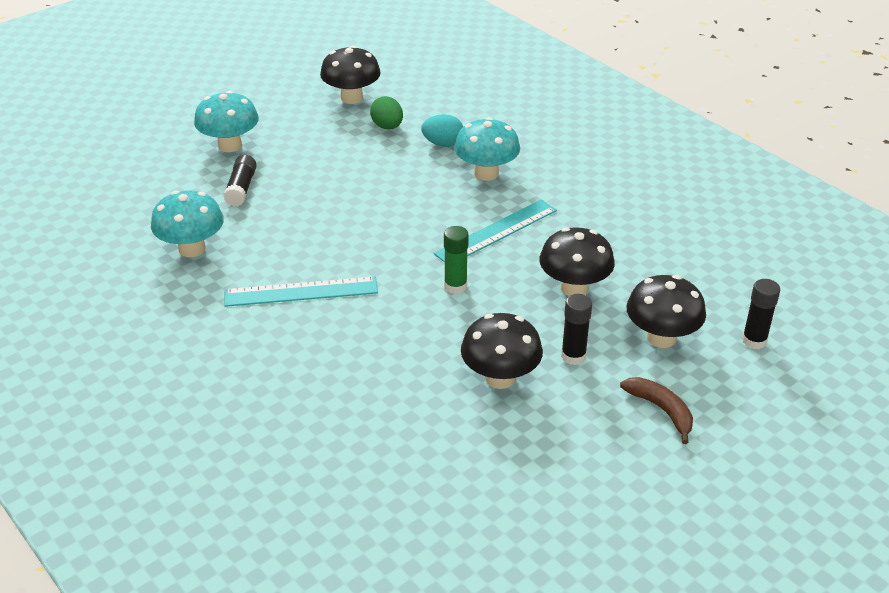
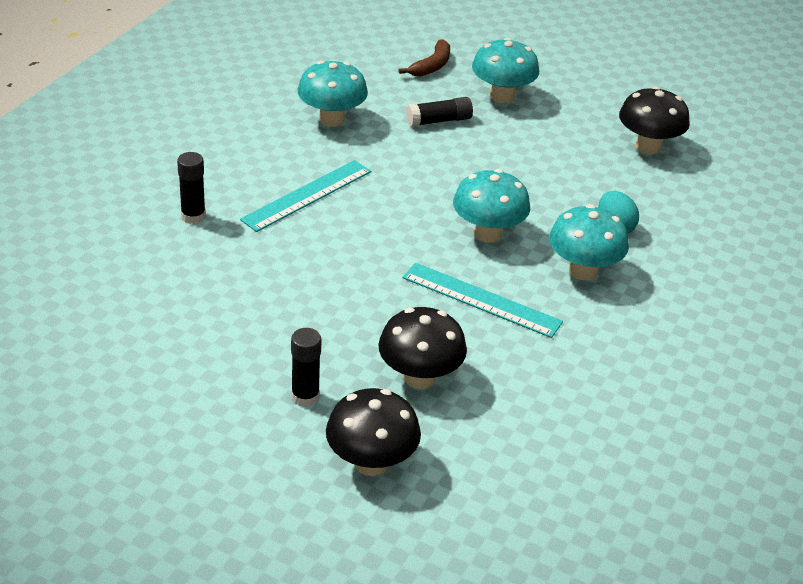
camera: 65 degrees right, 0 degrees up
turquoise ruler [224,277,378,307] -> turquoise ruler turned 75 degrees clockwise [240,160,371,232]
green egg [370,96,403,129] -> none
green glue stick [444,226,469,294] -> none
black mushroom [461,313,543,389] -> none
brown banana [620,377,693,444] -> brown banana moved to [399,39,450,77]
black glue stick [742,279,780,349] -> black glue stick moved to [177,152,206,224]
none -> turquoise mushroom [453,169,530,242]

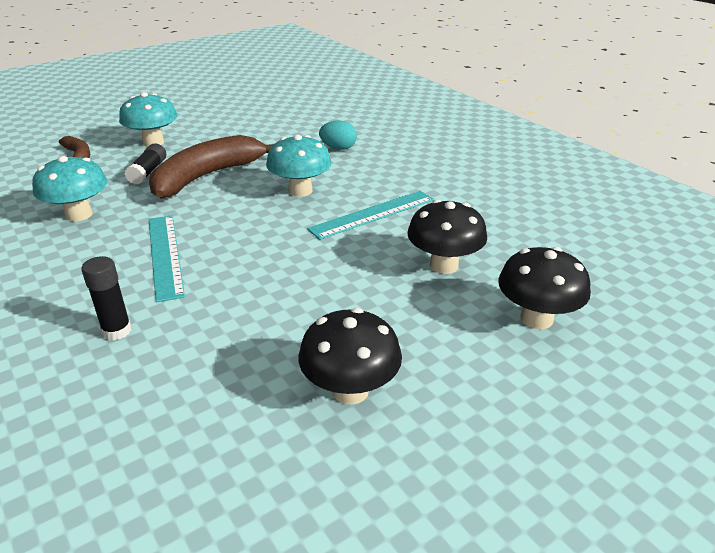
camera: 60 degrees left, 5 degrees down
black glue stick [291,328,322,407] -> none
turquoise mushroom [549,204,629,280] -> none
black mushroom [619,86,690,154] -> black mushroom moved to [299,308,402,405]
none -> brown banana [149,135,274,199]

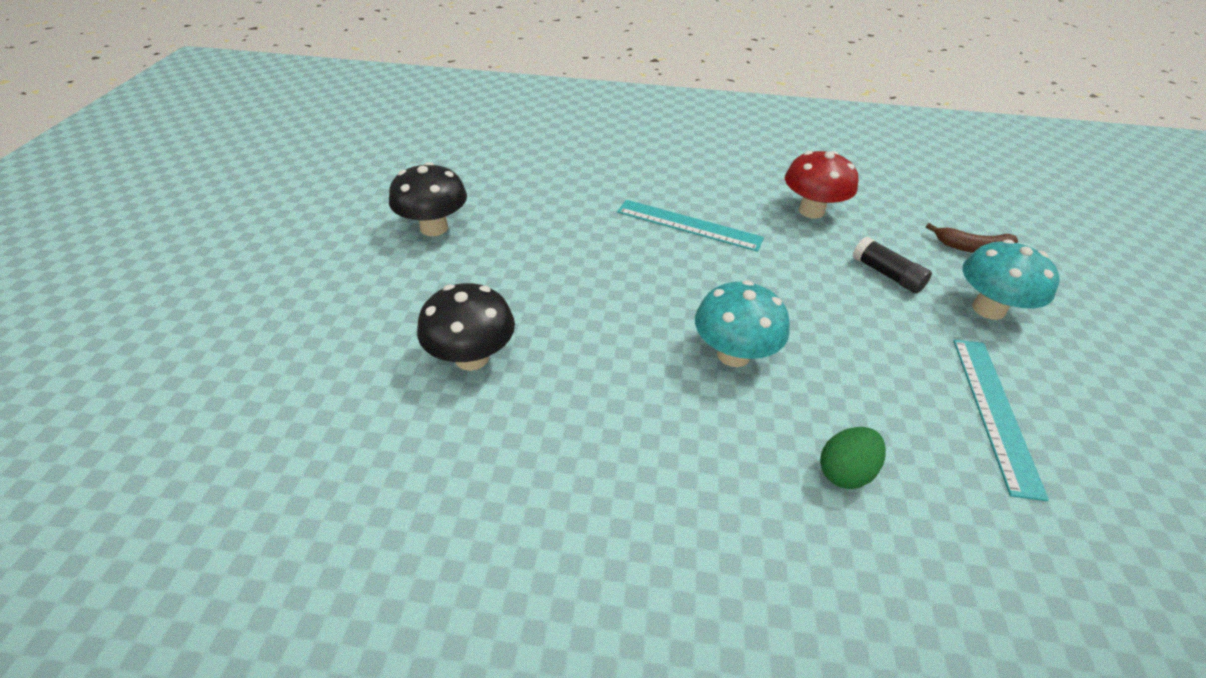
camera: 130 degrees right, 10 degrees up
turquoise mushroom [32,156,107,221] -> red mushroom [785,151,858,219]
black glue stick [81,256,131,340] -> none
brown banana [149,135,274,199] -> none
turquoise ruler [307,191,434,240] -> turquoise ruler moved to [953,340,1049,501]
turquoise egg [319,120,357,150] -> green egg [820,427,886,489]
black mushroom [498,247,591,329] -> none

